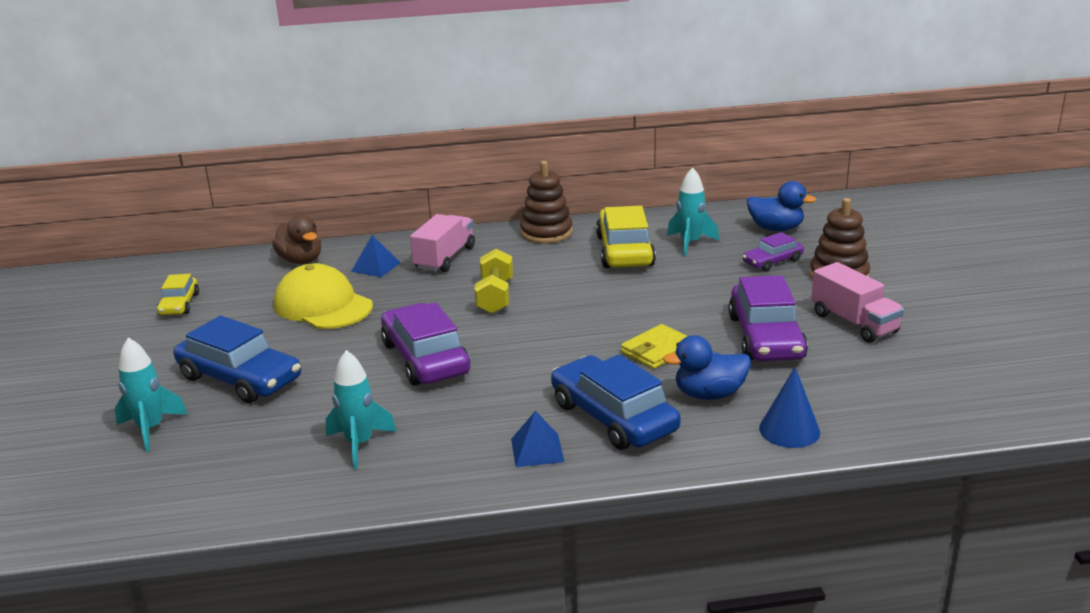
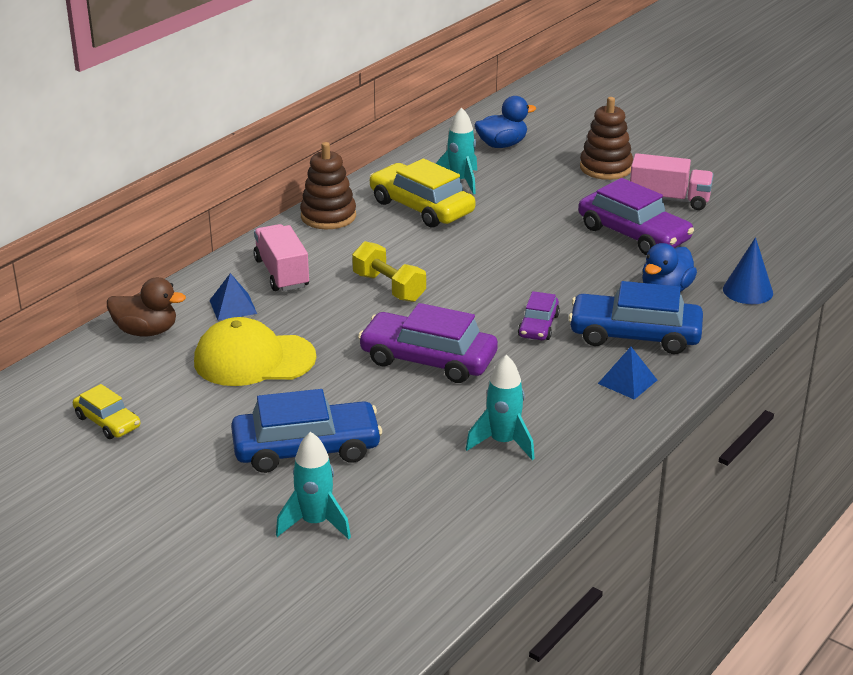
camera: 45 degrees left, 5 degrees up
yellow wallet [621,324,687,369] -> none
purple car [742,232,804,271] -> purple car moved to [518,291,560,340]

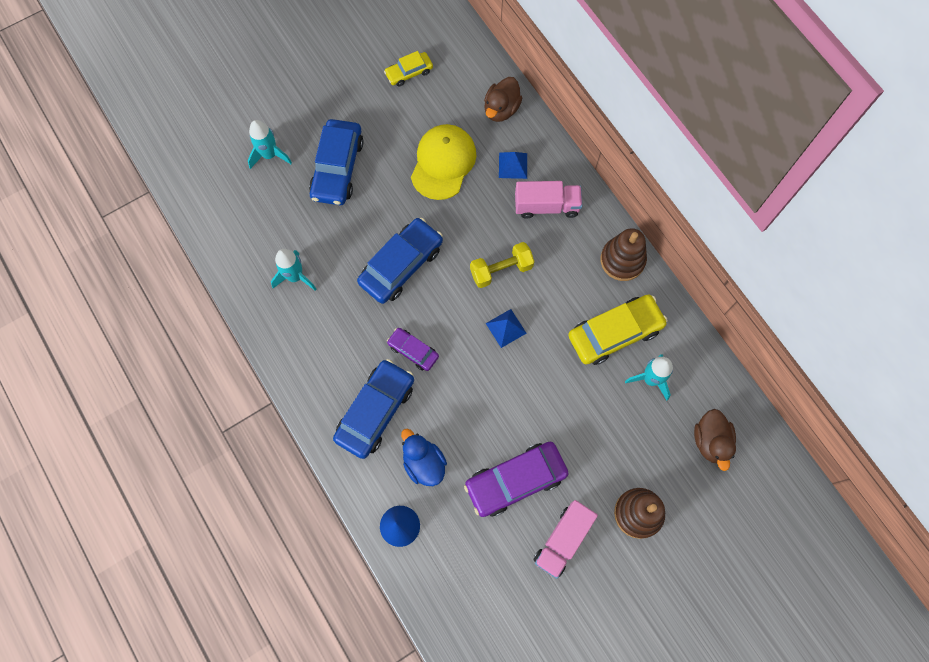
camera: 110 degrees right, 40 degrees up
purple car [358,303,498,383] -> blue car [357,218,443,304]
blue duck [474,96,536,148] -> brown duck [694,409,736,471]
blue pyramid [598,347,657,400] -> blue pyramid moved to [486,309,526,348]

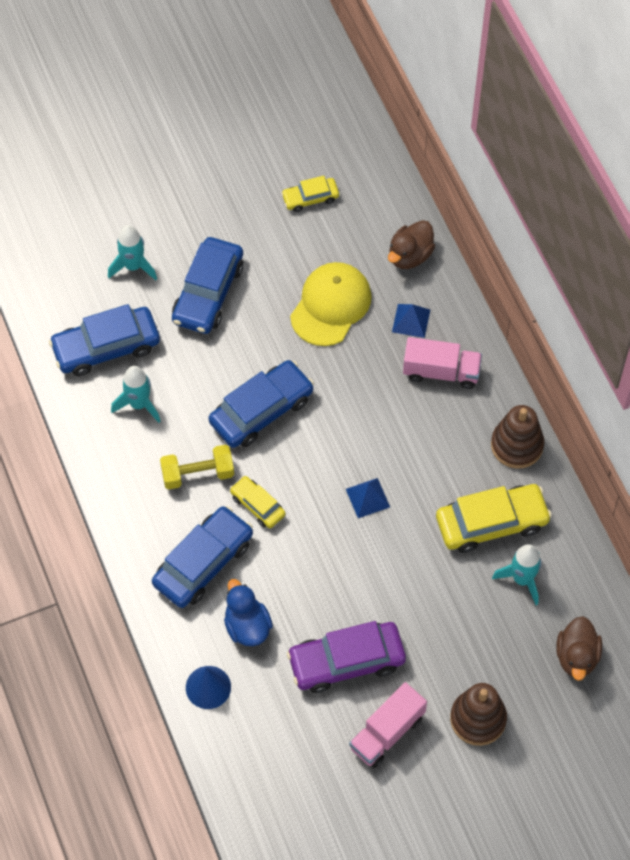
camera: 10 degrees right, 10 degrees down
purple car [387,328,439,371] -> yellow car [230,476,286,528]
yellow dumbbell [470,242,534,288] -> yellow dumbbell moved to [160,445,234,489]
none -> blue car [49,304,160,376]

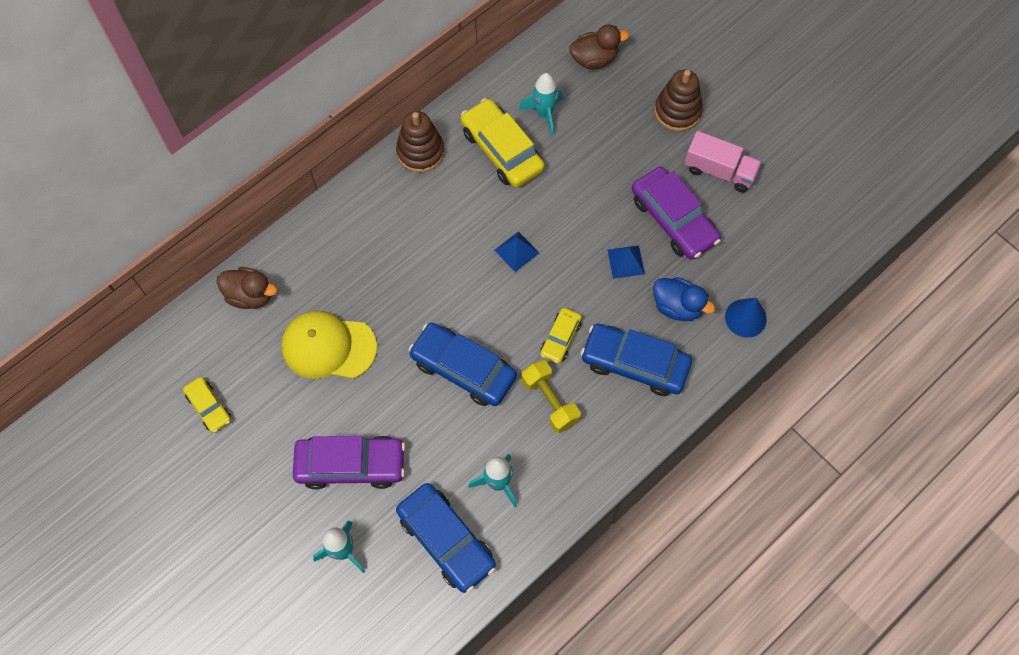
camera: 110 degrees left, 5 degrees up
blue car [172,237,243,334] -> purple car [293,436,405,490]
blue duck [224,579,273,646] -> blue duck turned 105 degrees counterclockwise [653,277,715,321]
blue pyramid [392,304,430,338] -> blue pyramid moved to [607,245,645,279]
pink truck [403,337,482,389] -> none

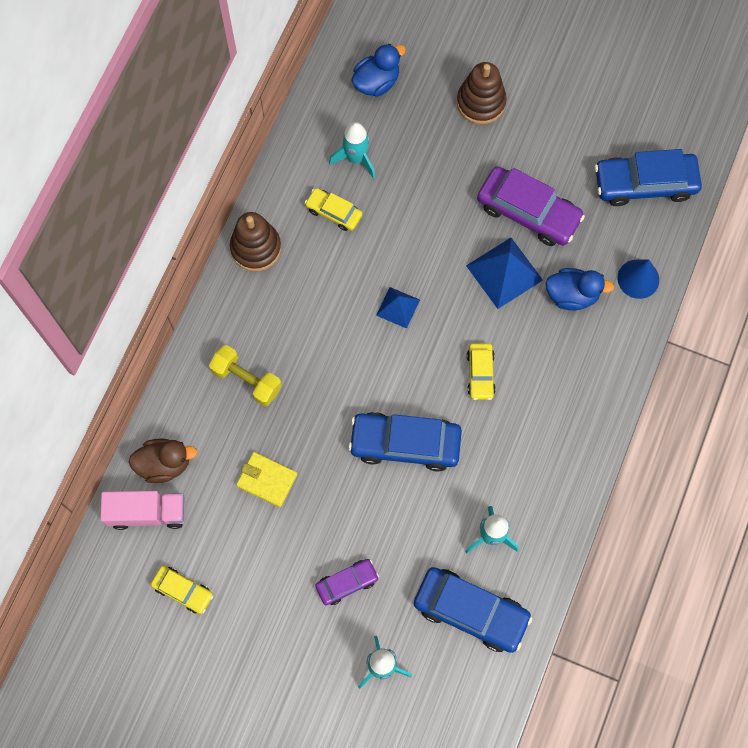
camera: 25 degrees left, 5 degrees up
yellow cap [281,311,377,379] -> yellow wallet [236,452,297,507]
purple car [293,436,405,490] -> purple car [315,559,379,605], size x0.55
yellow car [461,98,545,188] -> yellow car [305,188,363,231], size x0.55
yellow dumbbell [522,360,581,433] -> yellow dumbbell moved to [209,345,282,406]
brown duck [569,24,629,69] -> blue duck [352,44,406,97]
blue car [581,324,692,396] -> blue car moved to [595,149,702,206]
blue pyramid [607,245,645,279] -> blue pyramid [466,238,543,309], size x1.67
pink truck [684,131,762,193] -> pink truck moved to [100,491,185,530]

